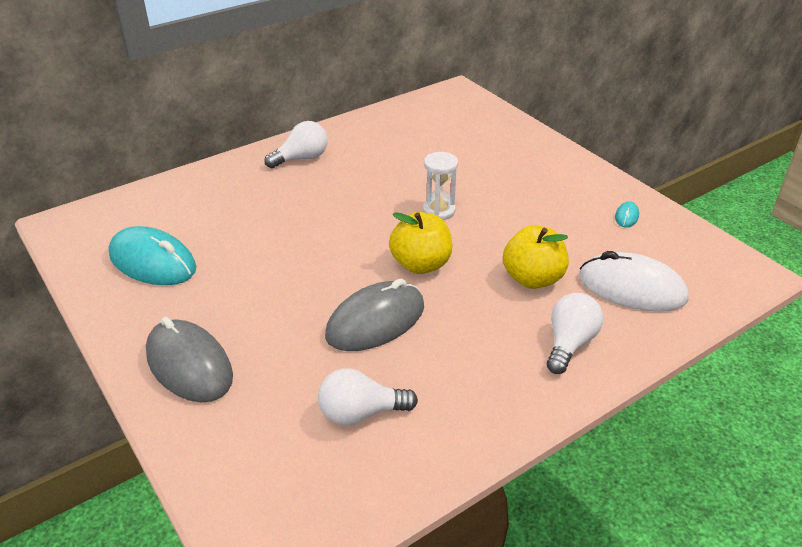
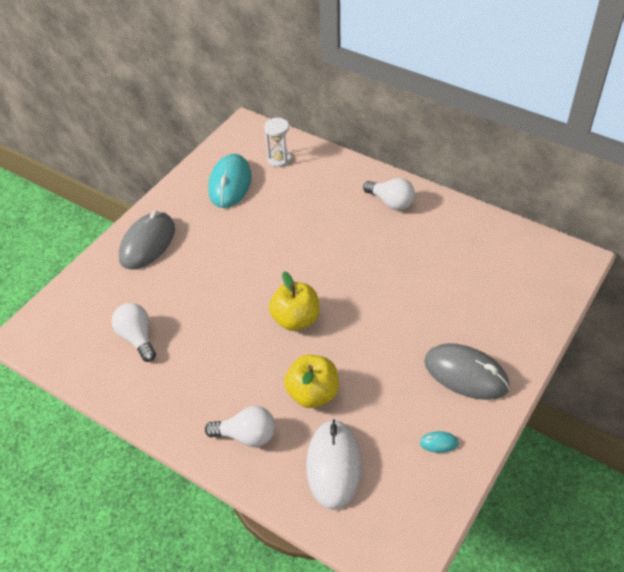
camera: 70 degrees right, 10 degrees up
grey mouse [325,279,424,351] -> grey mouse moved to [424,343,510,400]
white hourglass [423,152,458,220] -> white hourglass moved to [264,118,291,167]

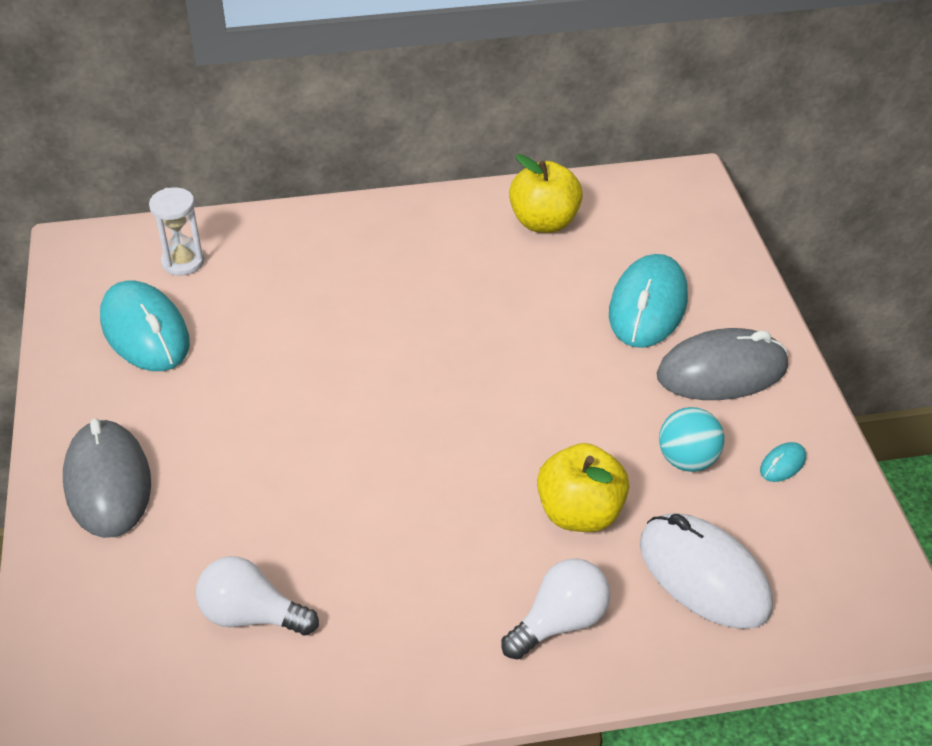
camera: 45 degrees left, 5 degrees down
yellow apple [269,271,320,331] -> yellow apple moved to [509,154,583,233]
white light bulb [363,178,415,210] -> none
none -> turquoise mouse [609,254,688,348]
none -> turquoise ball [659,407,725,472]

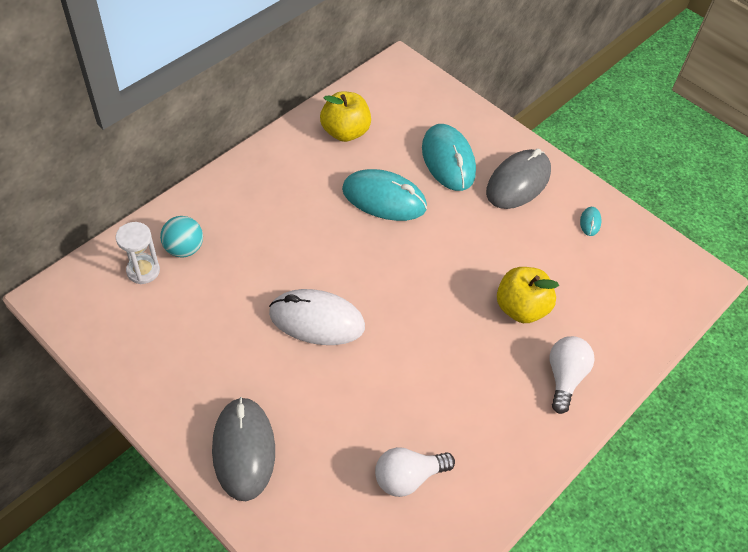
camera: 40 degrees left, 10 degrees up
grey mouse [63,419,151,538] -> grey mouse turned 45 degrees clockwise [212,397,275,501]
turquoise mouse [100,280,190,371] -> turquoise mouse moved to [342,169,427,221]
white mouse [640,513,773,629] -> white mouse moved to [269,289,365,345]
turquoise ball [659,407,725,472] -> turquoise ball moved to [160,216,203,258]

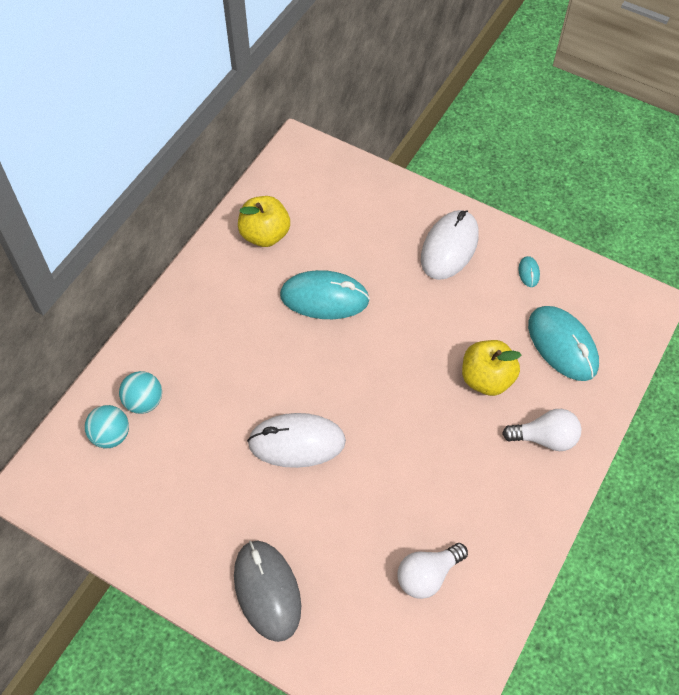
camera: 10 degrees left, 5 degrees up
white hourglass [116,222,160,284] -> turquoise ball [85,405,129,448]
turquoise mouse [422,124,476,191] -> turquoise mouse moved to [528,306,599,381]
grey mouse [486,149,551,209] -> white mouse [421,210,479,280]
white light bulb [550,336,595,414] -> white light bulb turned 90 degrees clockwise [502,409,581,451]

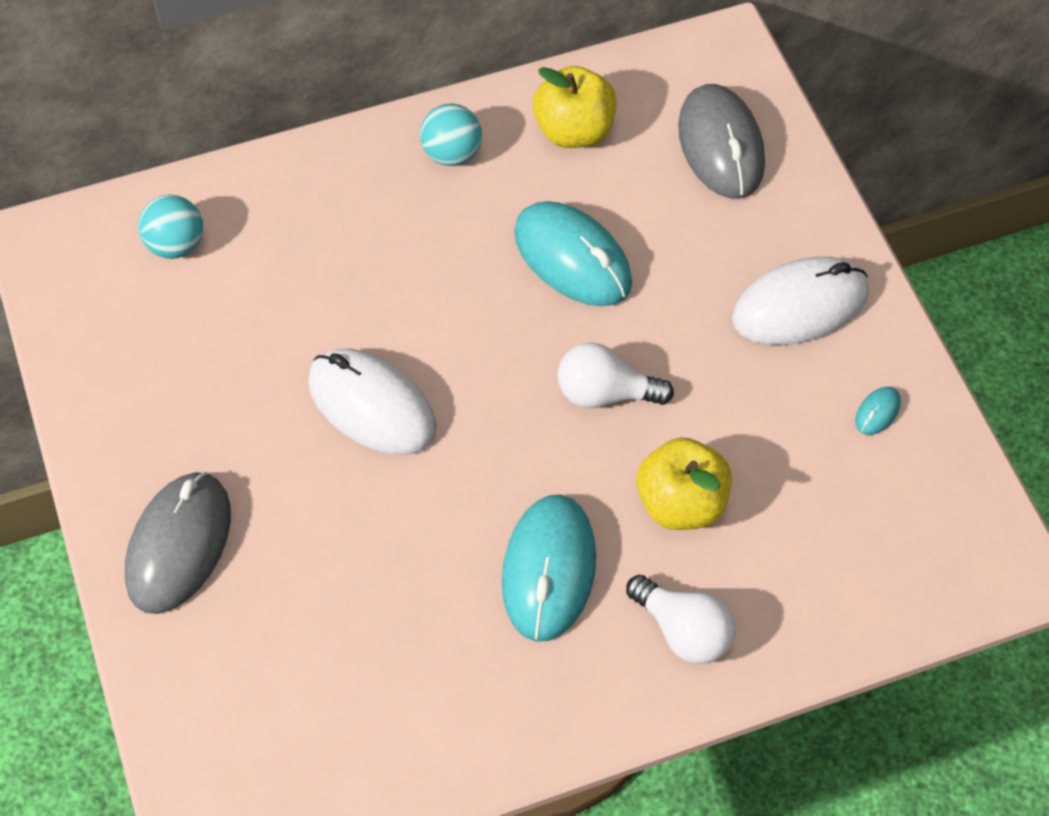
camera: 40 degrees right, 0 degrees up
turquoise ball [119,371,162,414] -> turquoise ball moved to [420,104,482,166]
white light bulb [398,543,468,599] -> white light bulb moved to [558,342,674,408]
turquoise mouse [528,306,599,381] -> turquoise mouse moved to [502,495,596,642]
none -> grey mouse [678,84,765,199]

